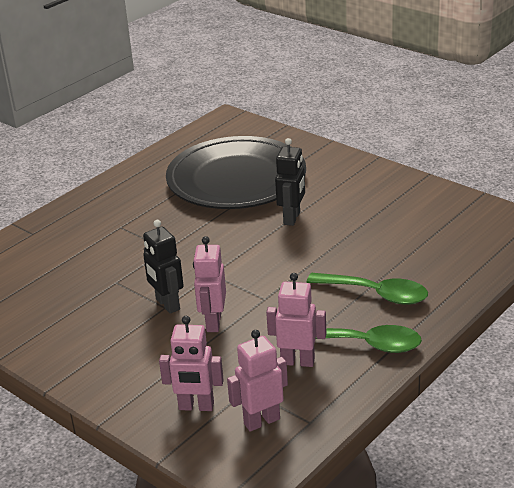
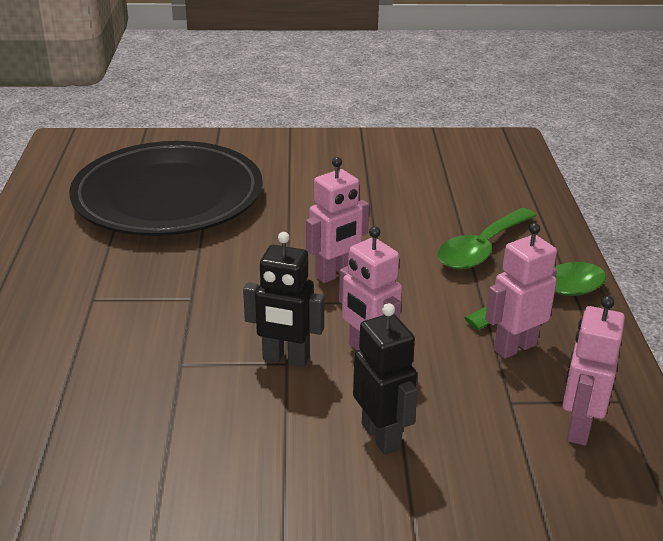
camera: 45 degrees left, 0 degrees up
pink robot [159,316,224,411] -> pink robot moved to [306,157,369,283]
black robot [275,138,305,226] -> black robot moved to [353,303,418,455]
green spoon [307,273,428,305] -> green spoon turned 150 degrees clockwise [437,208,537,270]

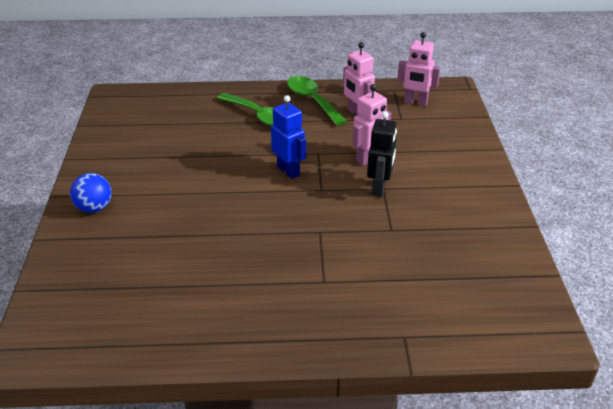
camera: 90 degrees left, 5 degrees up
black plate [69,141,263,236] -> none
pink robot [306,157,369,283] -> blue robot [271,95,306,179]
black robot [353,303,418,455] -> none
none -> blue ball [70,173,112,213]

